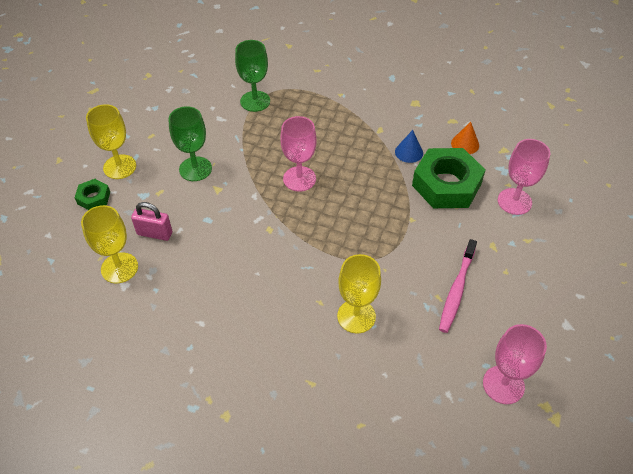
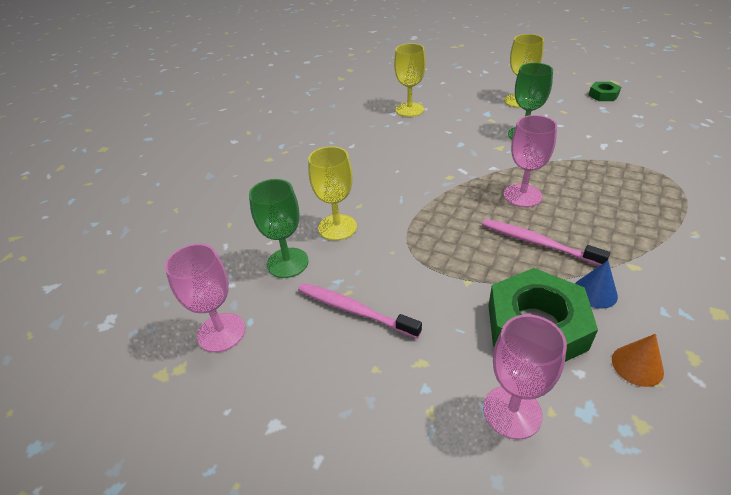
camera: 100 degrees right, 10 degrees down
green nut [75,179,110,210] -> green nut moved to [588,82,621,101]
pink padlock [131,202,172,241] -> none
green goblet [235,40,270,112] -> green goblet moved to [249,179,309,278]
none -> pink toothbrush [482,219,610,266]

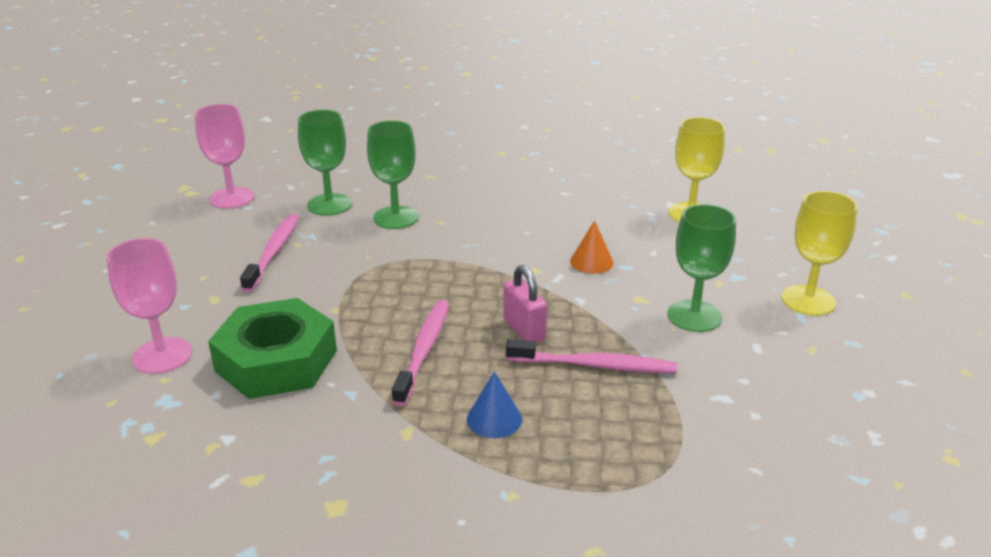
camera: 65 degrees right, 10 degrees down
yellow goblet [308,146,357,241] -> green goblet [367,121,418,229]
pink goblet [504,115,557,207] -> pink padlock [503,265,547,343]
blue cone [575,260,618,309] -> blue cone moved to [467,371,522,438]
green nut [588,82,621,101] -> none
orange cone [612,334,664,387] -> orange cone moved to [570,220,614,274]
none -> pink toothbrush [506,339,677,373]

